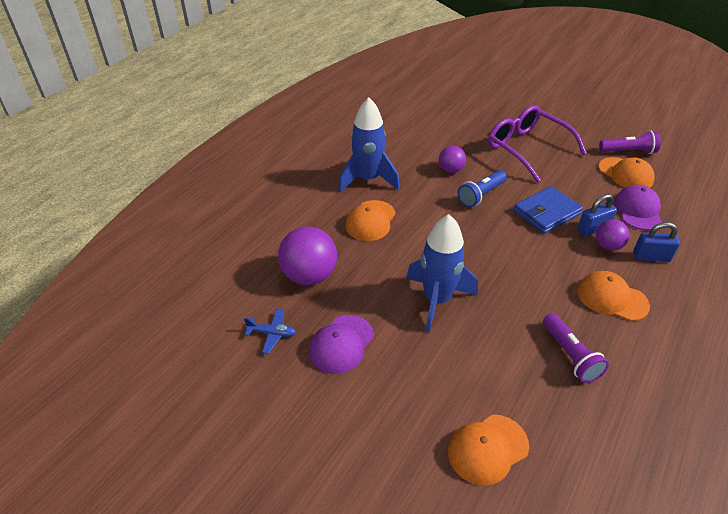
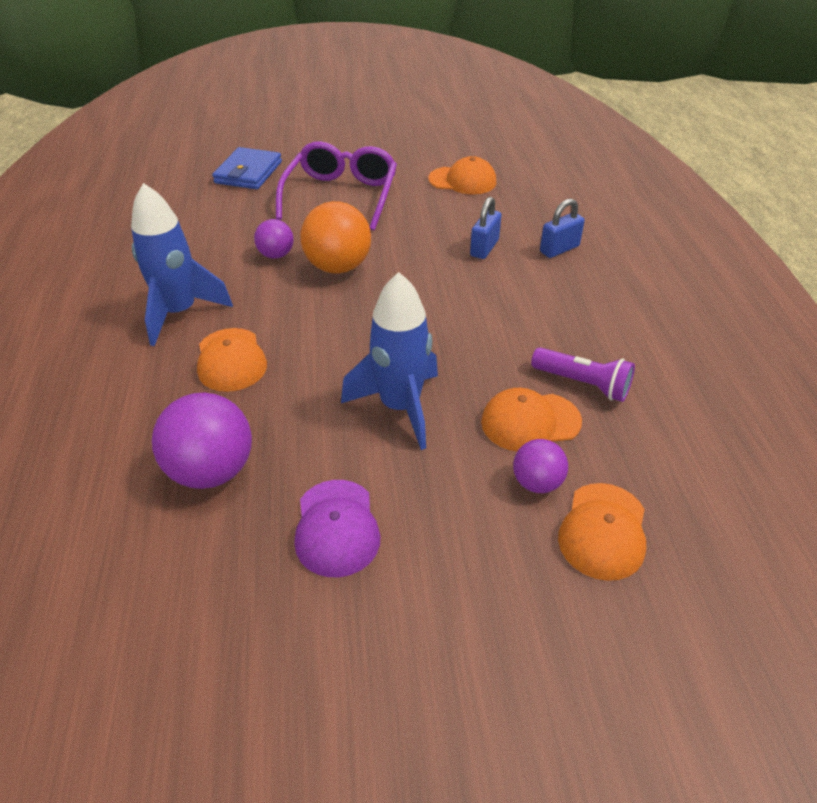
camera: 40 degrees left, 0 degrees up
blue plane [244,309,297,353] -> none
blue flashlight [457,170,507,207] -> orange ball [300,201,371,273]
purple glasses [488,105,587,183] -> purple glasses turned 90 degrees clockwise [276,141,397,231]
blue wallet [514,186,583,234] -> blue wallet moved to [212,147,282,189]
orange cap [577,271,650,321] -> orange cap moved to [481,388,582,451]
purple ball [596,219,630,251] -> purple ball moved to [513,439,568,493]
purple flashlight [599,130,661,154] -> none
purple cap [614,185,662,230] -> none

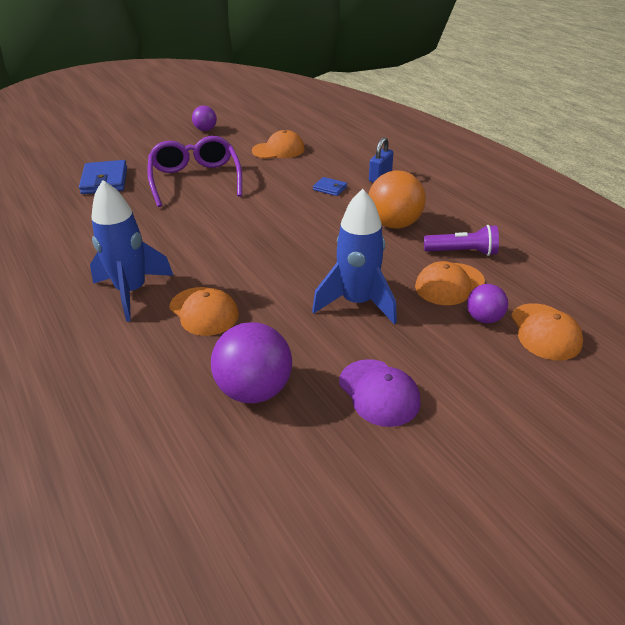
camera: 25 degrees left, 5 degrees down
purple ball [254,219,294,259] -> purple ball moved to [192,106,217,131]
orange ball [300,201,371,273] -> orange ball moved to [368,171,426,229]
blue padlock [470,197,502,259] -> blue wallet [313,177,347,196]

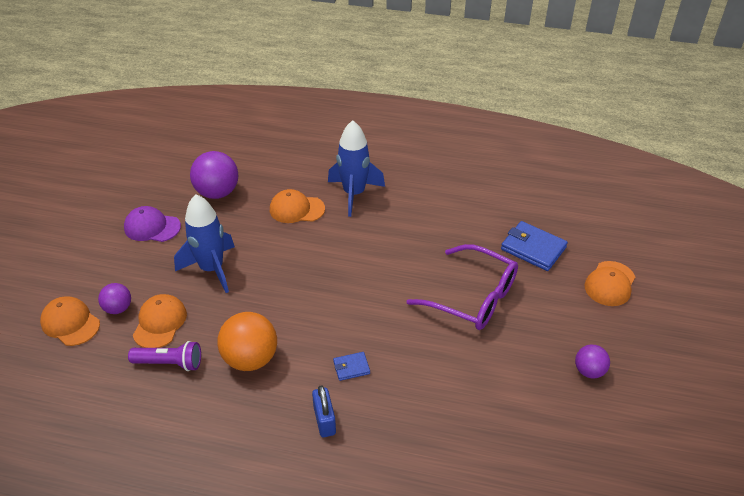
camera: 135 degrees right, 5 degrees up
orange cap [252,130,305,159] -> orange cap moved to [585,261,635,306]
purple flashlight [424,225,499,256] -> purple flashlight turned 135 degrees counterclockwise [128,341,201,371]

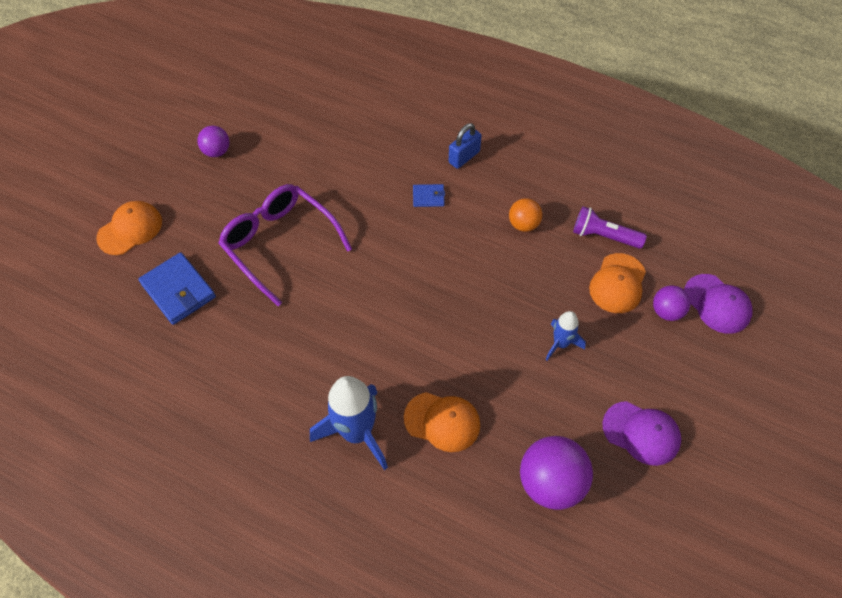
camera: 165 degrees left, 15 degrees up
orange cap [40,296,100,346] -> purple cap [684,274,753,334]
blue rocket [174,194,235,293] -> blue rocket [545,311,586,361], size x0.54
orange ball [217,312,277,371] -> orange ball [509,198,542,232], size x0.57
blue padlock [312,385,336,437] -> blue padlock turned 45 degrees clockwise [449,123,482,169]

